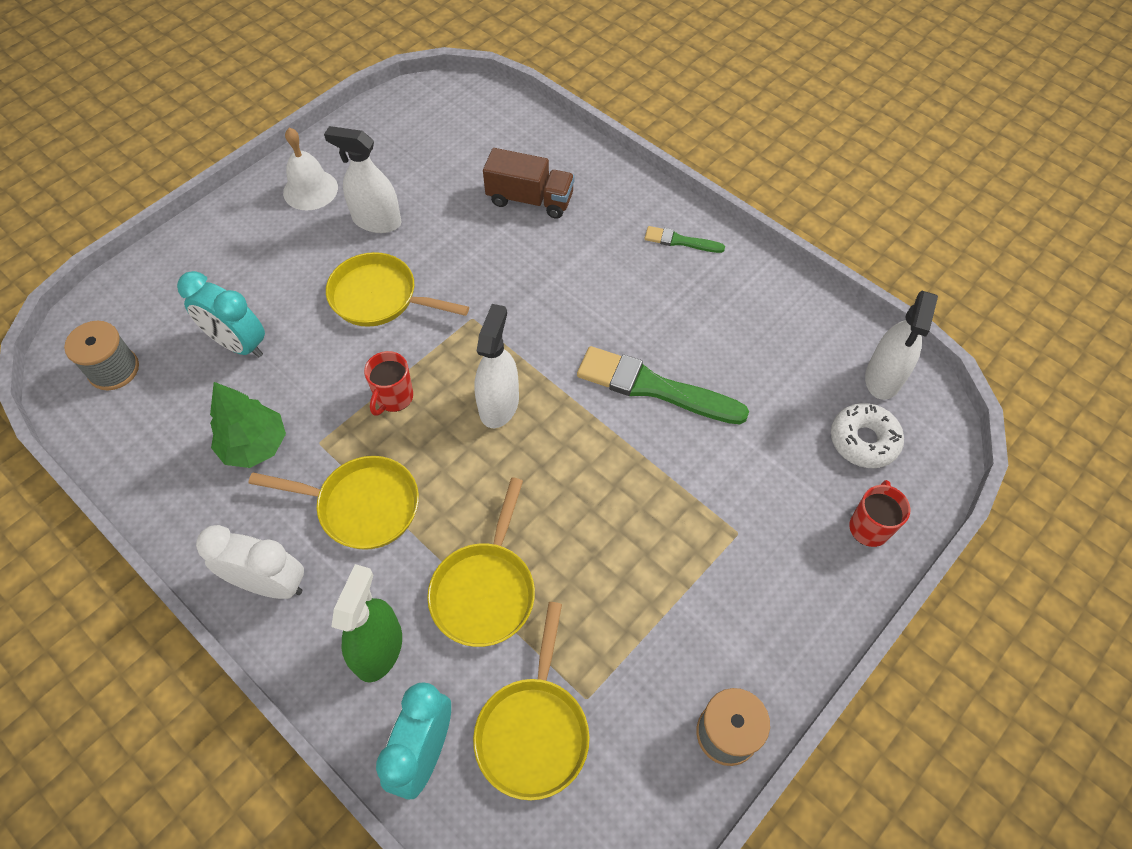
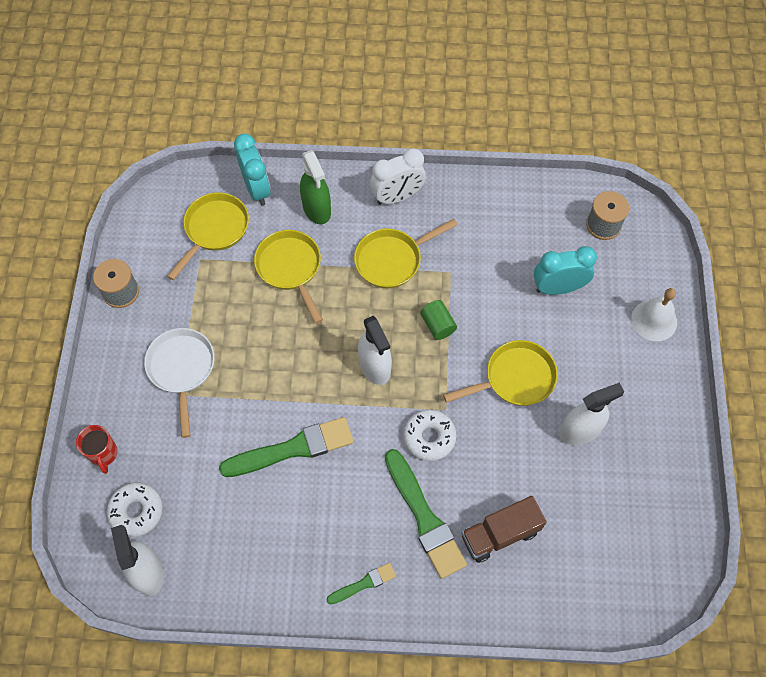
camera: 140 degrees right, 5 degrees up
green tree [210,382,286,468] -> none
white bell [283,128,338,210] -> white bell moved to [631,288,677,341]
red mug [364,351,413,416] -> green cylinder [420,300,457,340]
yellow pan [473,602,590,801] -> yellow pan turned 60 degrees clockwise [167,192,249,280]
none -> white pan [144,328,215,438]
none -> green brush [385,449,467,579]
none -> white donut [403,410,456,461]

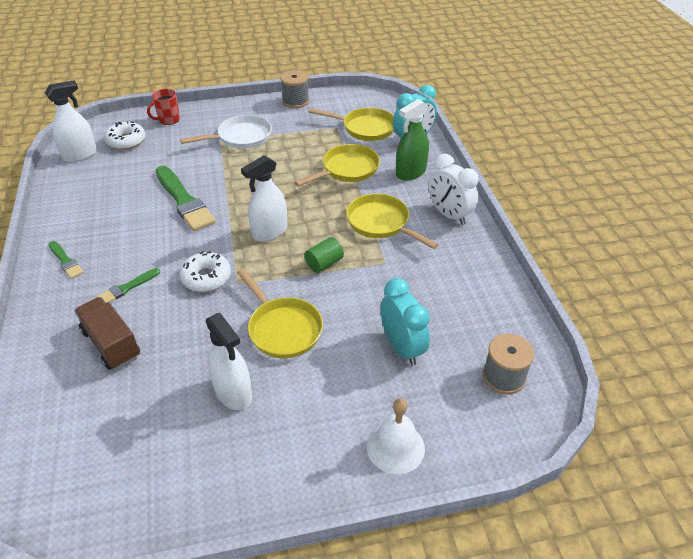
camera: 75 degrees right, 20 degrees down
green brush [385,449,467,579] -> green brush [97,268,160,303], size x0.51

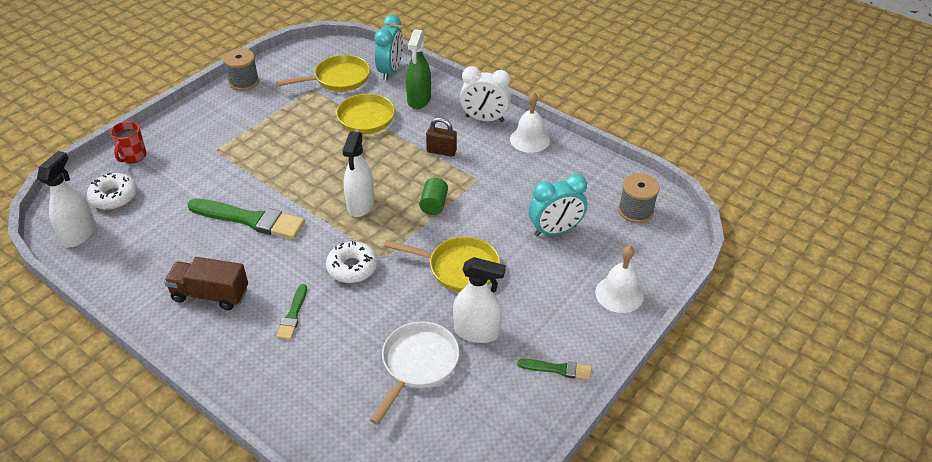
camera: 40 degrees left, 0 degrees up
green brush [49,241,84,279] -> green brush moved to [517,359,592,380]
brown truck [74,297,140,370] -> brown truck moved to [164,257,248,310]
white pan [180,115,272,149] -> white pan moved to [370,322,459,425]
yellow pan [346,193,438,249] -> brown padlock [426,118,457,157]
turquoise clock [381,278,430,366] -> turquoise clock turned 135 degrees clockwise [529,174,587,236]
none -> white bell [510,92,550,153]

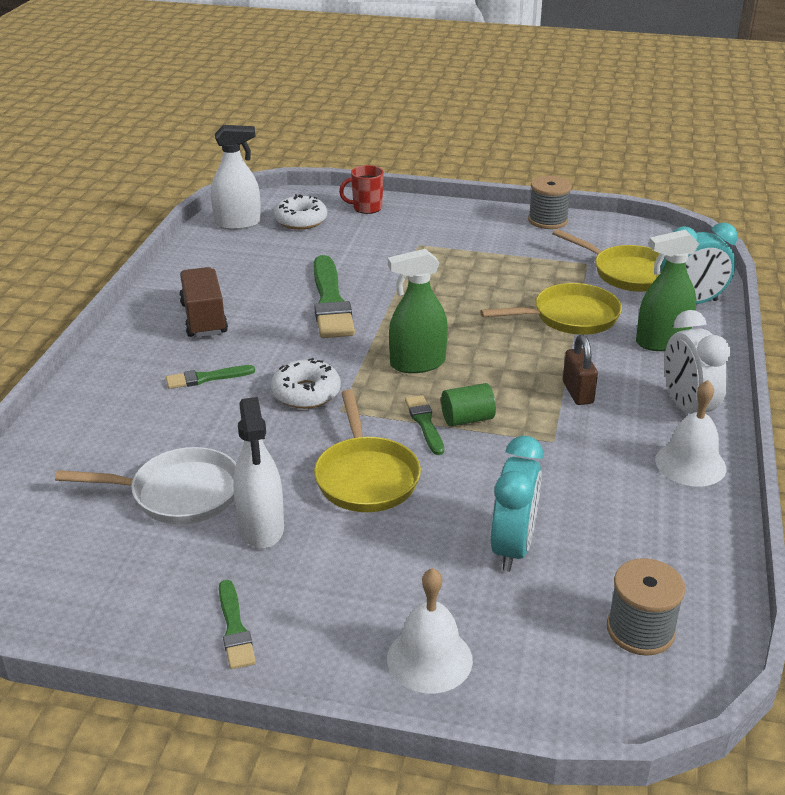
camera: 65 degrees right, 10 degrees down
white spray bottle [342,131,374,217] -> green spray bottle [388,249,448,373]
turquoise clock [529,174,587,236] -> turquoise clock turned 120 degrees counterclockwise [491,436,544,572]
none -> green brush [405,395,444,455]

